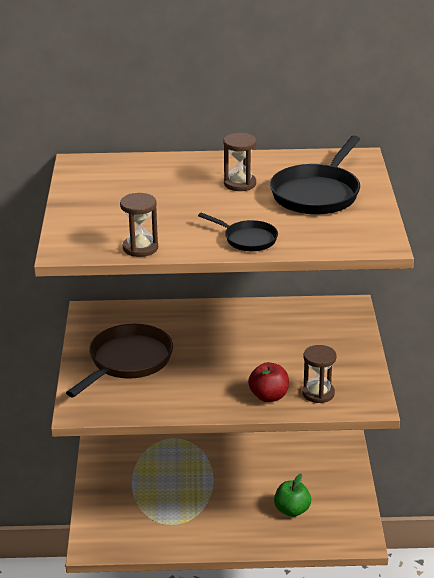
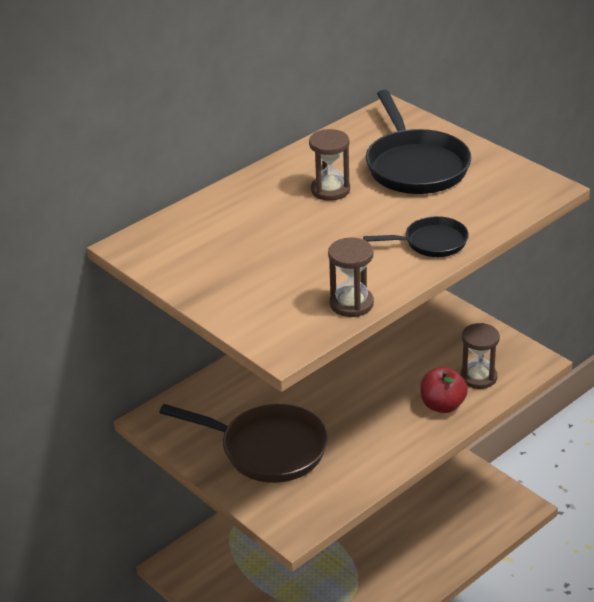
camera: 40 degrees left, 5 degrees up
brown pan [66,324,173,397] -> brown pan turned 120 degrees clockwise [159,404,328,483]
green apple [274,474,311,517] -> none

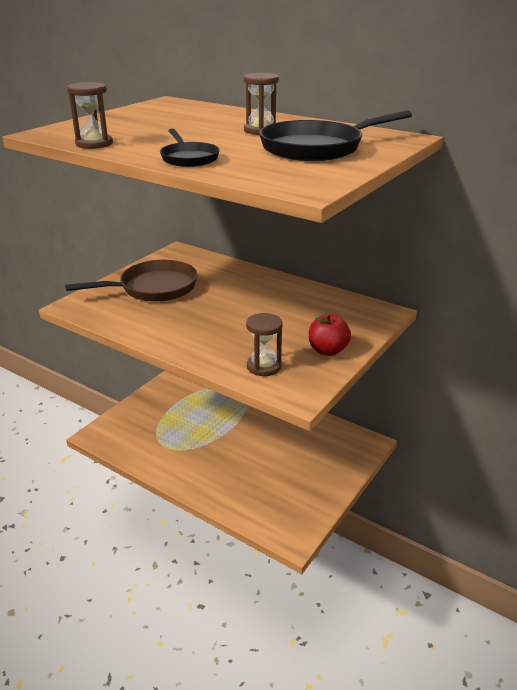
camera: 75 degrees right, 5 degrees down
brown pan [159,404,328,483] -> brown pan turned 120 degrees counterclockwise [65,260,198,302]
red apple [420,367,468,413] -> red apple moved to [309,314,351,356]

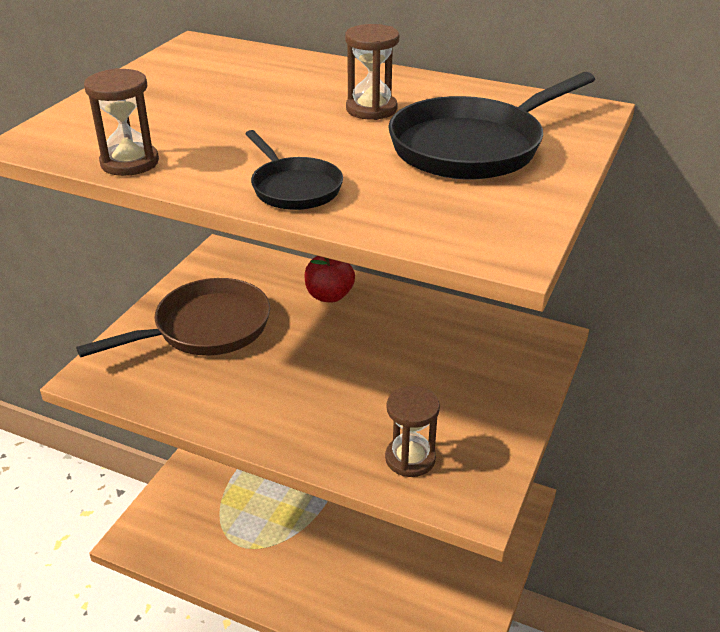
camera: 10 degrees left, 5 degrees up
red apple [309,314,351,356] -> red apple moved to [304,256,355,303]

